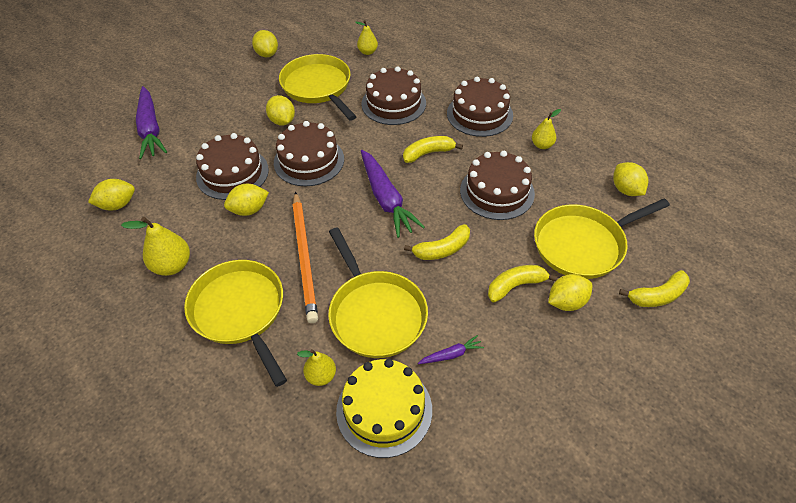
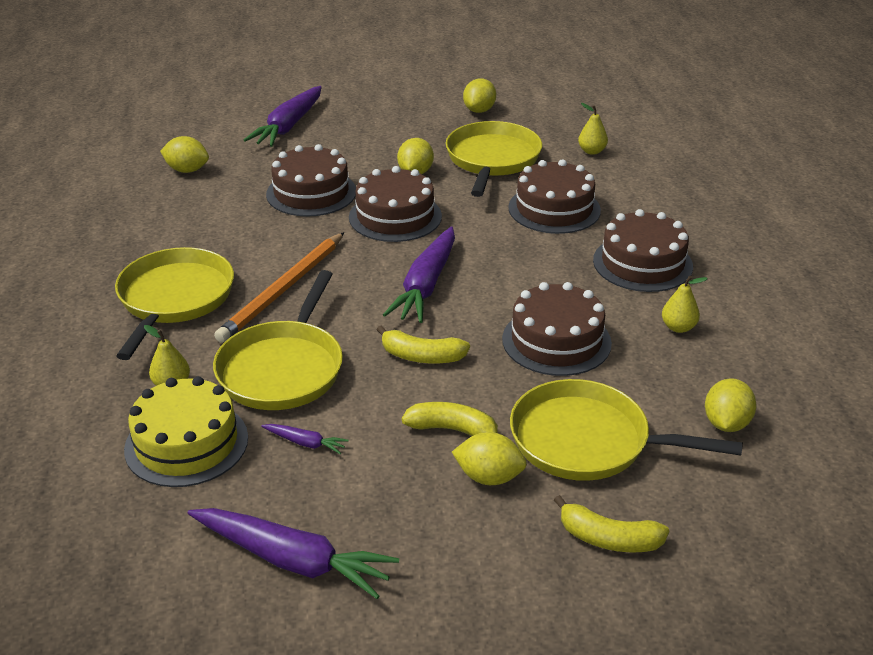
camera: 40 degrees right, 15 degrees down
yellow pear [121,217,190,276] -> none
yellow lemon [224,184,269,216] -> none
yellow banana [403,136,463,163] -> none
none -> purple carrot [187,508,399,599]

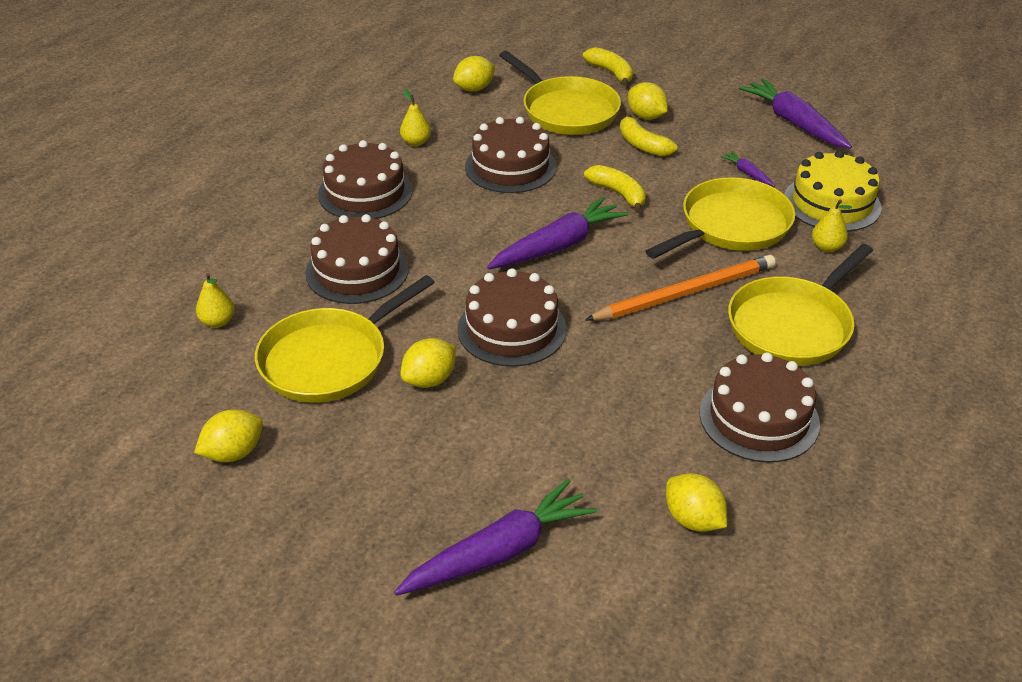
camera: 145 degrees left, 5 degrees up
brown cake [266,144,356,217] -> brown cake moved to [700,352,820,463]

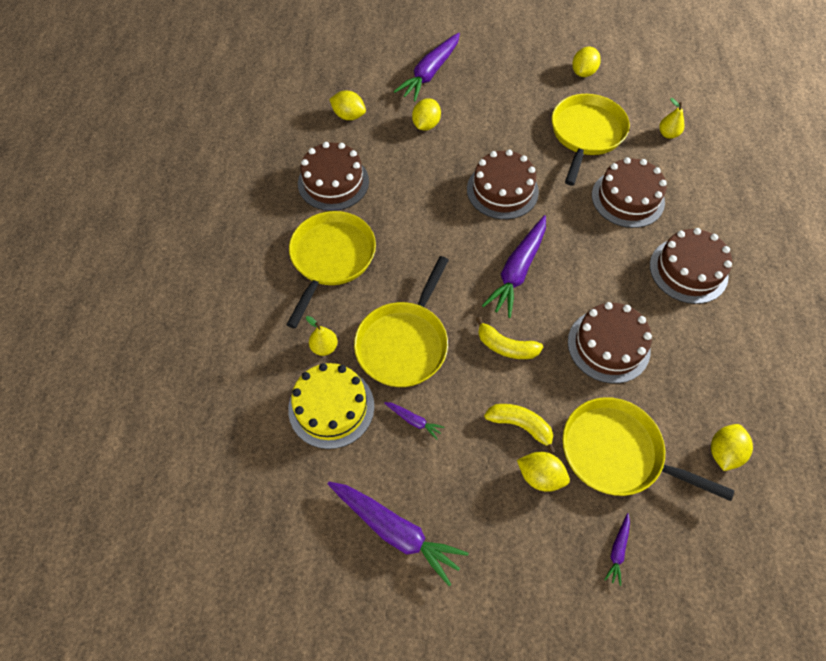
camera: 155 degrees right, 20 degrees up
yellow pear [400,89,431,146] -> none
yellow lemon [400,338,456,388] -> yellow lemon moved to [412,98,441,131]
yellow banana [583,47,633,86] -> purple carrot [604,513,630,586]
orange pencil [585,255,776,321] -> none

